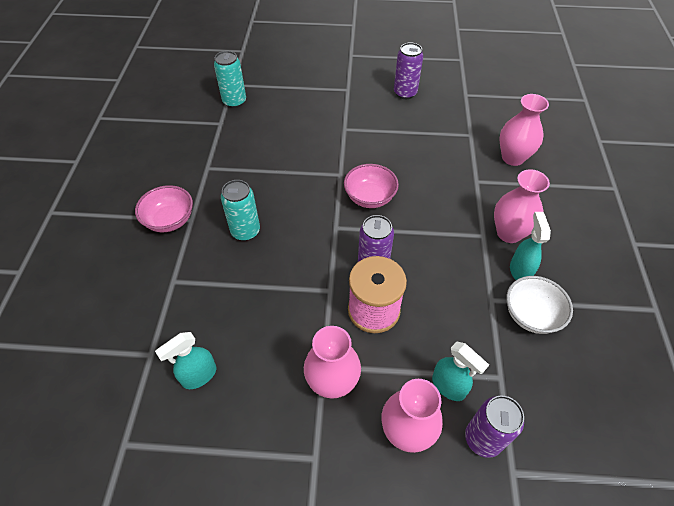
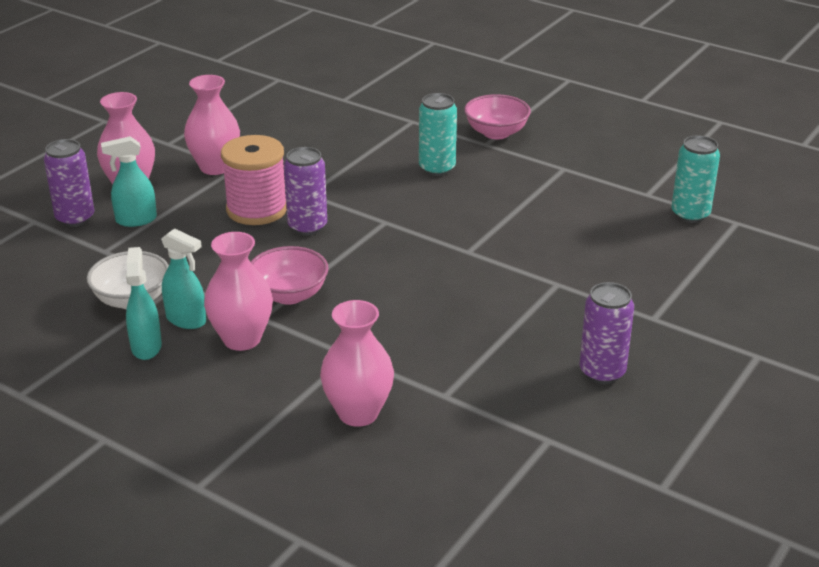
camera: 120 degrees right, 20 degrees down
turquoise spray bottle [155,332,216,389] -> turquoise spray bottle moved to [126,247,162,360]
pink bowl [344,164,399,208] -> pink bowl moved to [251,246,329,305]

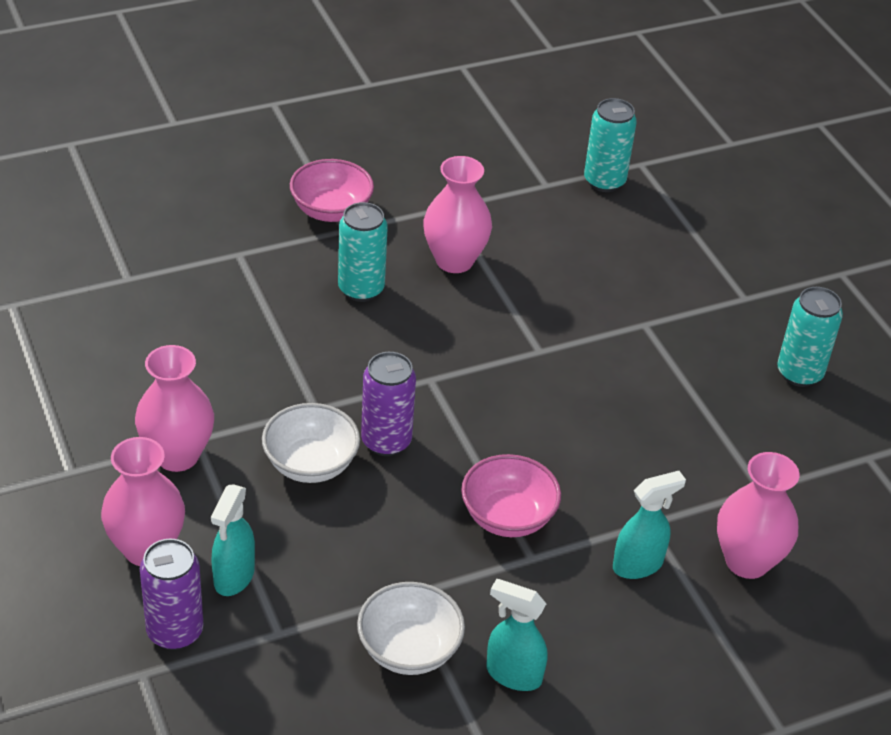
camera: 60 degrees left, 10 degrees up
turquoise spray bottle [161,228,206,329] -> turquoise spray bottle moved to [613,471,686,579]
pink vase [204,232,273,351] -> pink vase moved to [423,156,492,273]
pink spool [221,135,287,225] -> white bowl [262,403,360,483]
purple can [580,282,634,384] -> turquoise can [777,287,843,387]

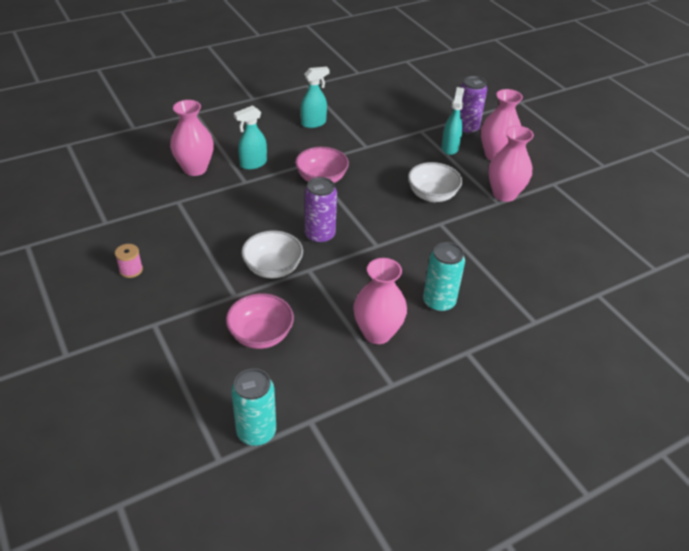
camera: 175 degrees right, 0 degrees up
pink bowl [290,159,374,222] -> pink bowl moved to [226,293,294,349]
white bowl [357,582,465,675] -> white bowl moved to [241,230,303,278]
purple can [361,352,416,456] -> purple can moved to [305,177,337,244]
turquoise spray bottle [486,579,547,691] -> turquoise spray bottle turned 45 degrees counterclockwise [300,67,330,128]
turquoise can [777,287,843,387] -> pink spool [115,244,143,278]

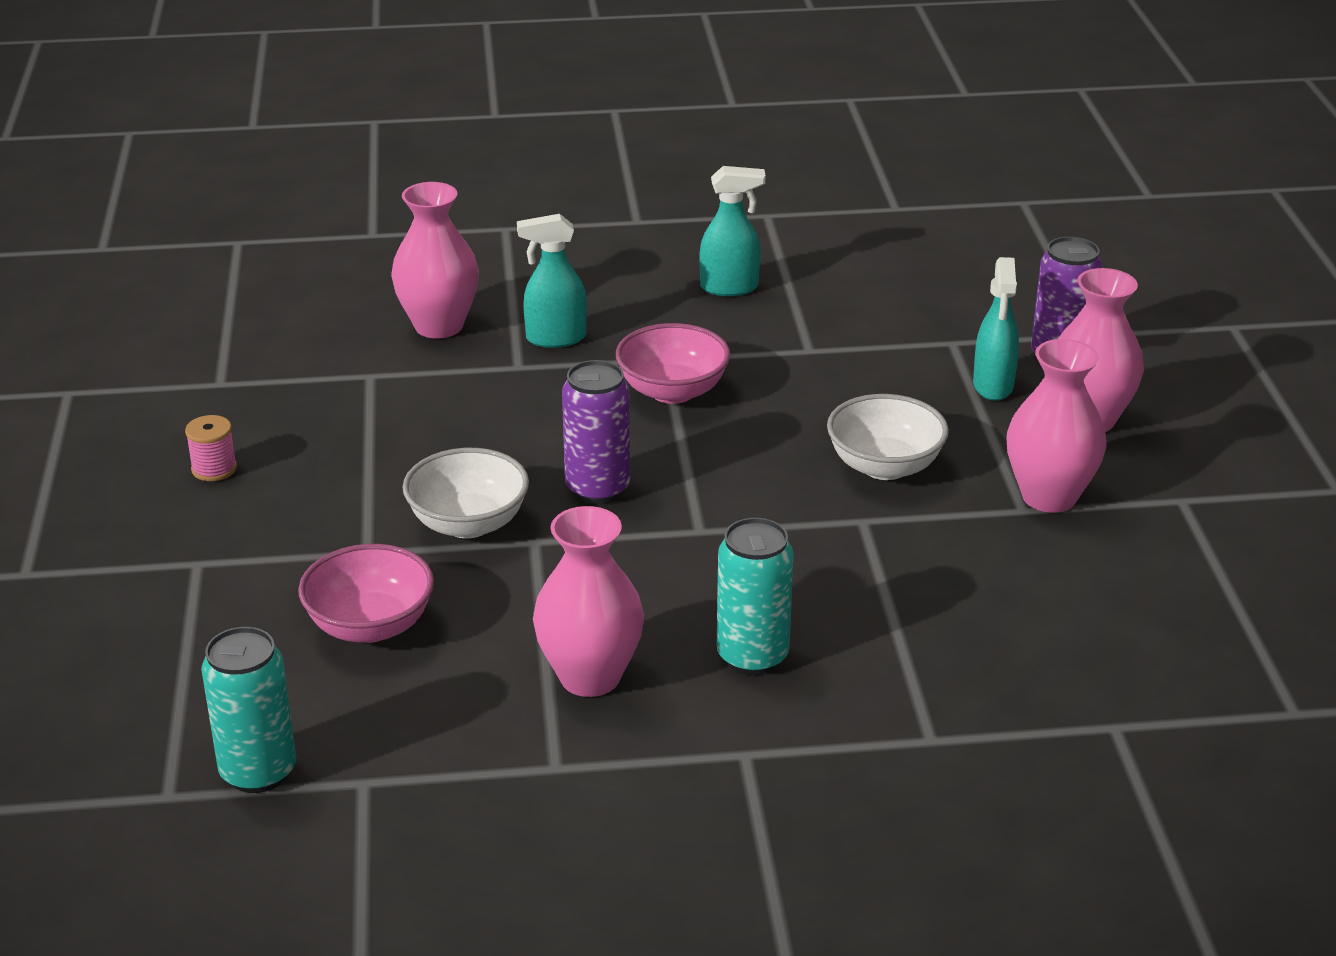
camera: 25 degrees right, 10 degrees down
turquoise spray bottle [441,87,464,155] -> turquoise spray bottle turned 150 degrees clockwise [973,257,1019,401]

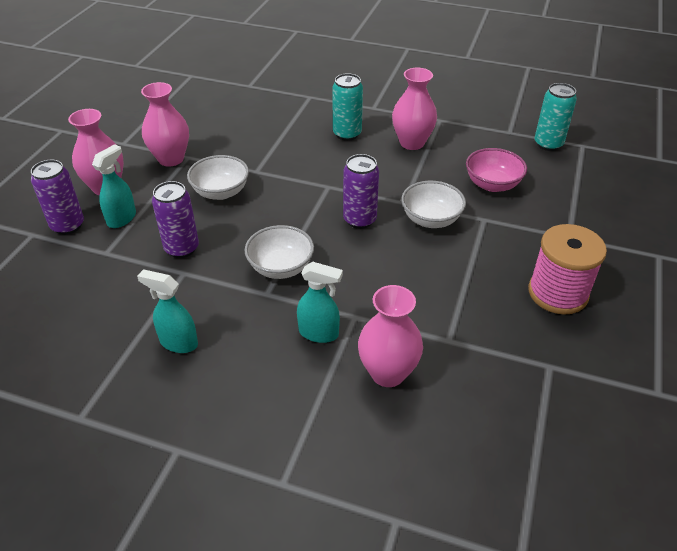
camera: 155 degrees left, 10 degrees up
pink spool [185,415,237,481] -> pink spool [528,224,607,315], size x2.24
pink bowl [616,323,730,404] -> white bowl [245,225,314,279]
none -> purple can [152,181,199,258]

